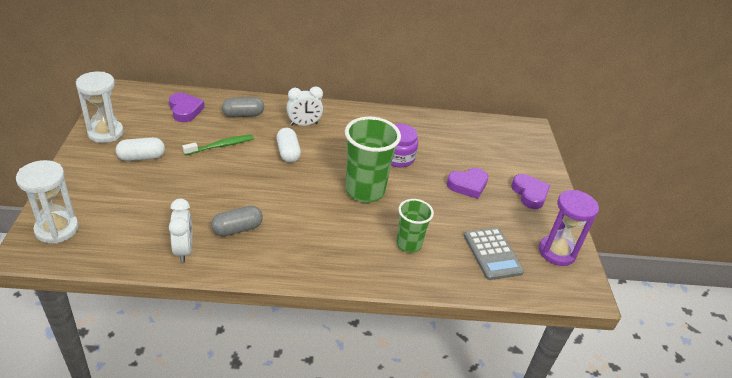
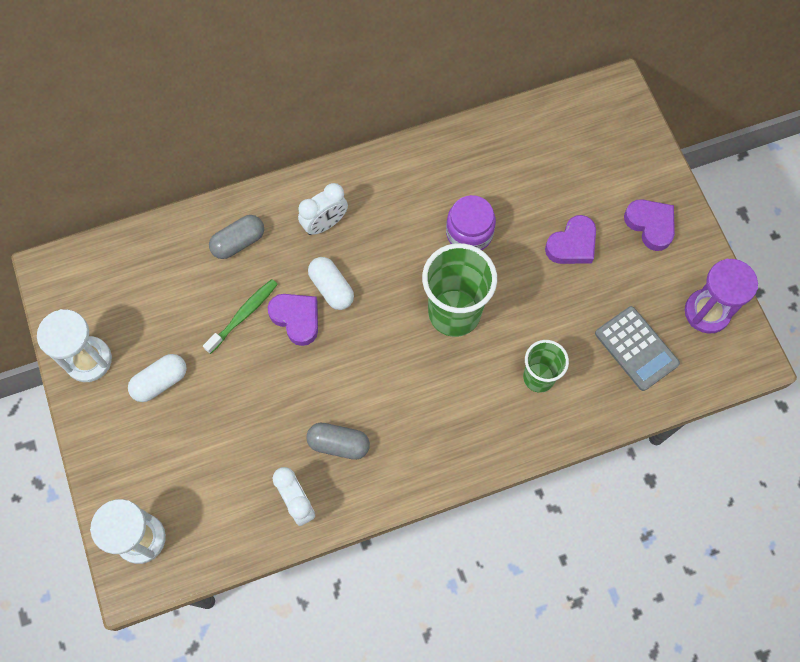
camera: 15 degrees left, 30 degrees up
purple heart [169,93,205,122] -> purple heart moved to [268,294,318,346]
grey capsule [211,206,263,236] -> grey capsule turned 60 degrees clockwise [306,423,370,460]

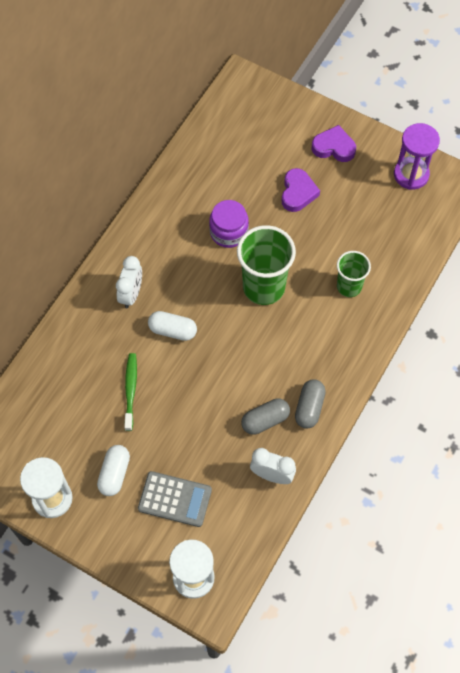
camera: 40 degrees left, 5 degrees down
grey capsule [209,215,264,259] -> grey capsule moved to [295,379,326,429]
purple heart [268,294,318,346] -> none
grey calculator [595,306,680,391] -> grey calculator moved to [138,471,212,527]

